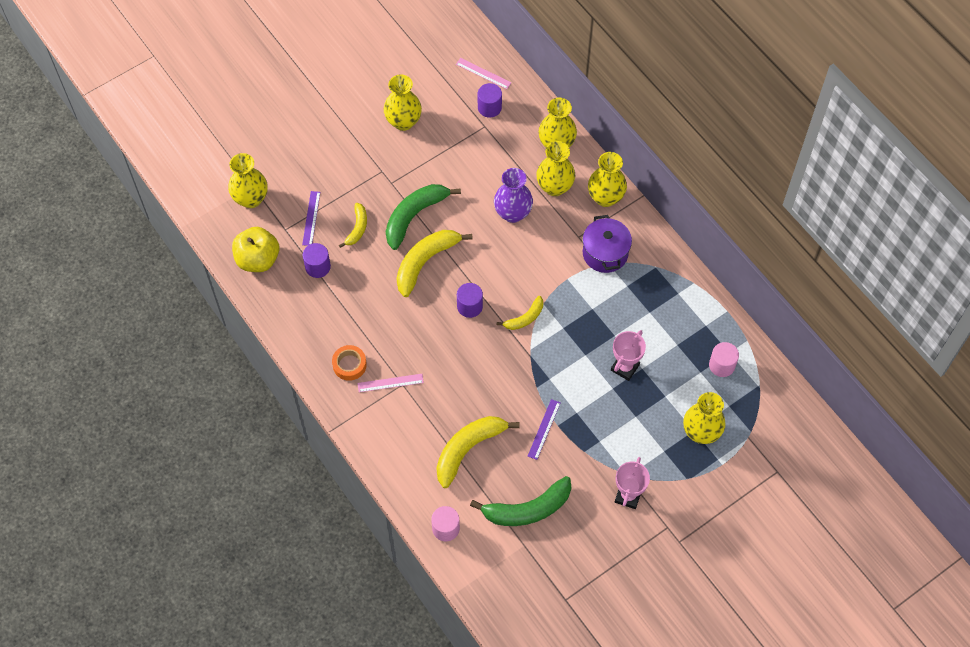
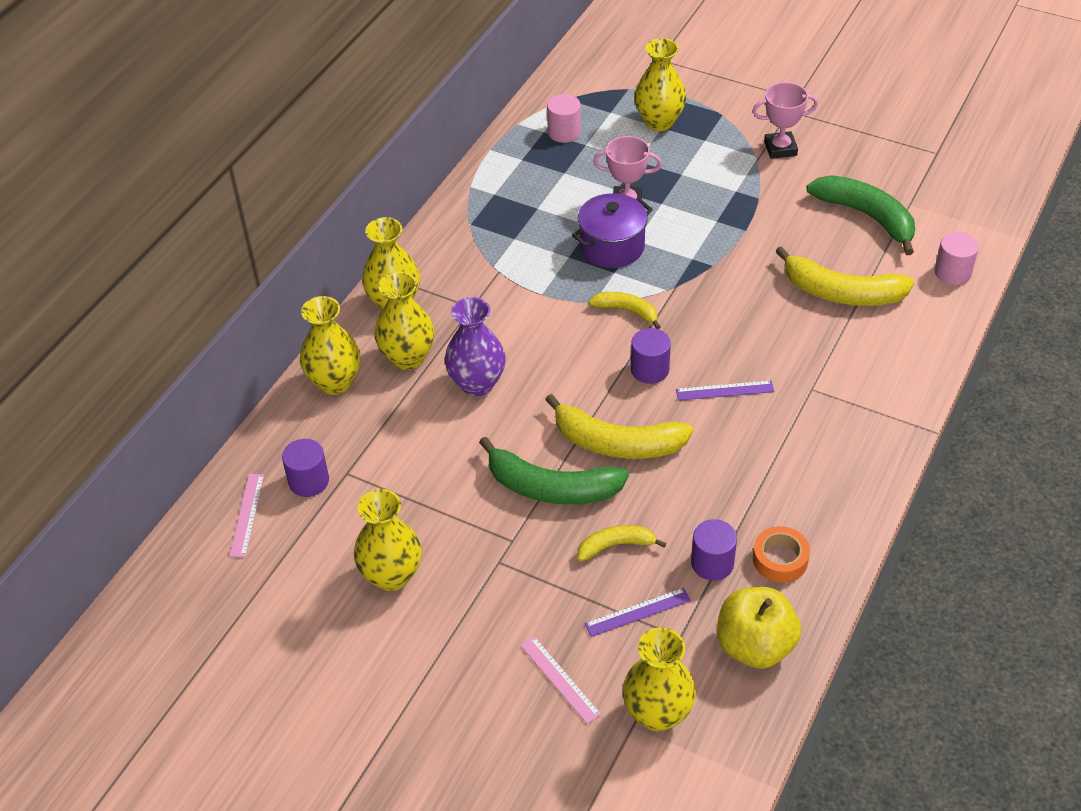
camera: 115 degrees left, 15 degrees down
orange tape [332,345,367,381] -> orange tape moved to [753,526,810,582]
pink ruler [358,374,424,392] -> pink ruler moved to [520,636,601,724]
purple ruler [528,399,561,460] -> purple ruler moved to [676,380,774,401]
purple pot [582,215,632,273] -> purple pot moved to [572,193,653,268]

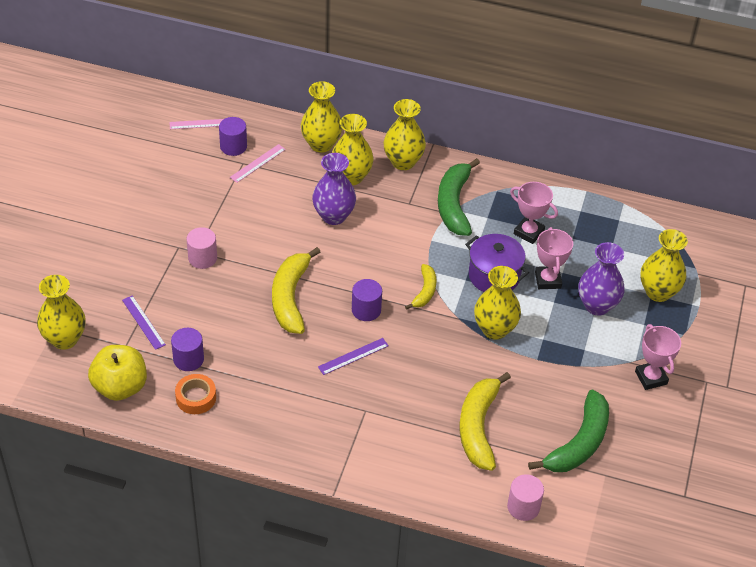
camera: 75 degrees right, 0 degrees up
yellow vase [354,489,422,591] -> yellow vase moved to [474,266,521,340]
green banana [479,436,629,505] -> green banana moved to [438,158,480,236]
pink ruler [520,636,601,724] -> pink ruler moved to [230,144,286,183]
pink cylinder [547,94,581,143] -> pink cylinder moved to [187,227,217,269]
yellow banana [578,525,666,562] -> none
purple ruler [676,380,774,401] -> purple ruler turned 75 degrees clockwise [318,338,389,375]
none -> pink trophy [510,182,558,244]
none -> purple vase [578,242,625,316]

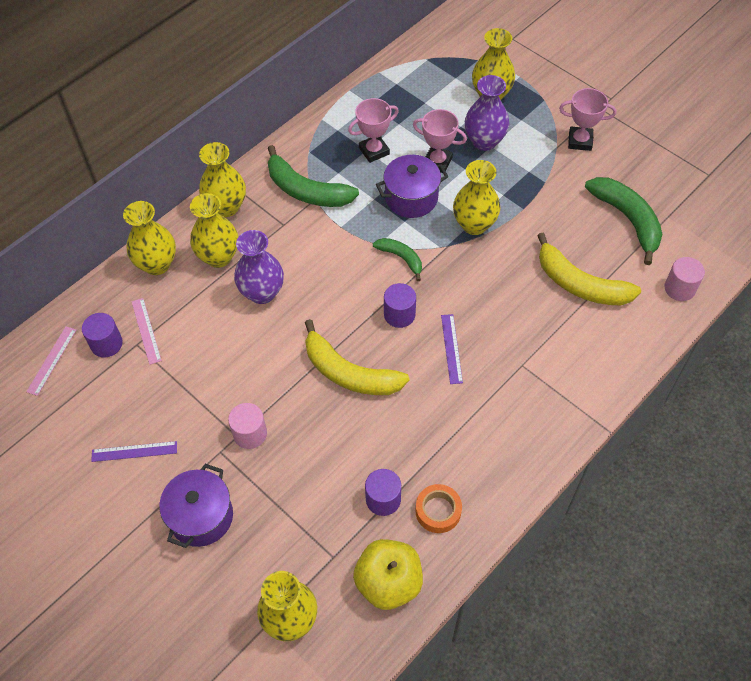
camera: 60 degrees left, 10 degrees up
purple ruler [122,296,166,350] -> purple ruler moved to [91,441,177,462]
yellow banana [405,264,436,310] -> green banana [373,238,422,281]
none -> purple pot [159,464,233,548]

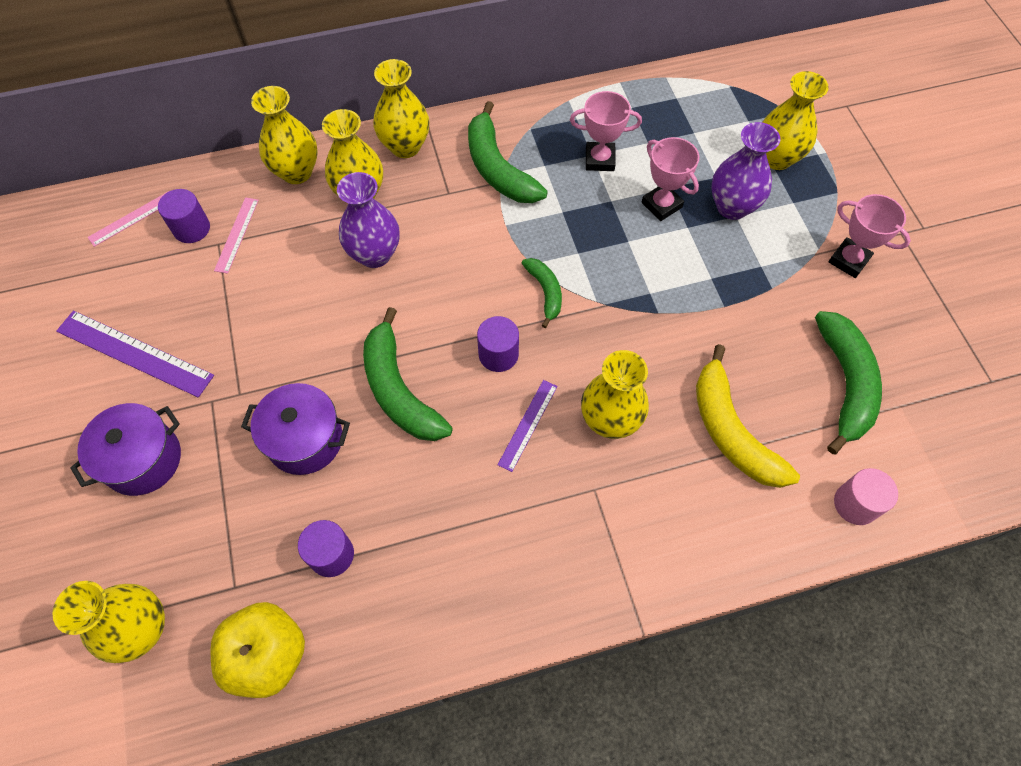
camera: 30 degrees right, 5 degrees up
purple ruler [91,441,177,462] -> purple ruler [56,311,214,398], size x1.75
pink cylinder [228,403,267,449] -> none
yellow banana [305,319,409,395] -> green banana [363,307,453,441]
purple pot [376,155,449,218] -> purple pot moved to [241,383,350,475]
orange tape [416,484,462,533] -> none
yellow vase [453,160,501,235] -> yellow vase moved to [581,350,649,439]

